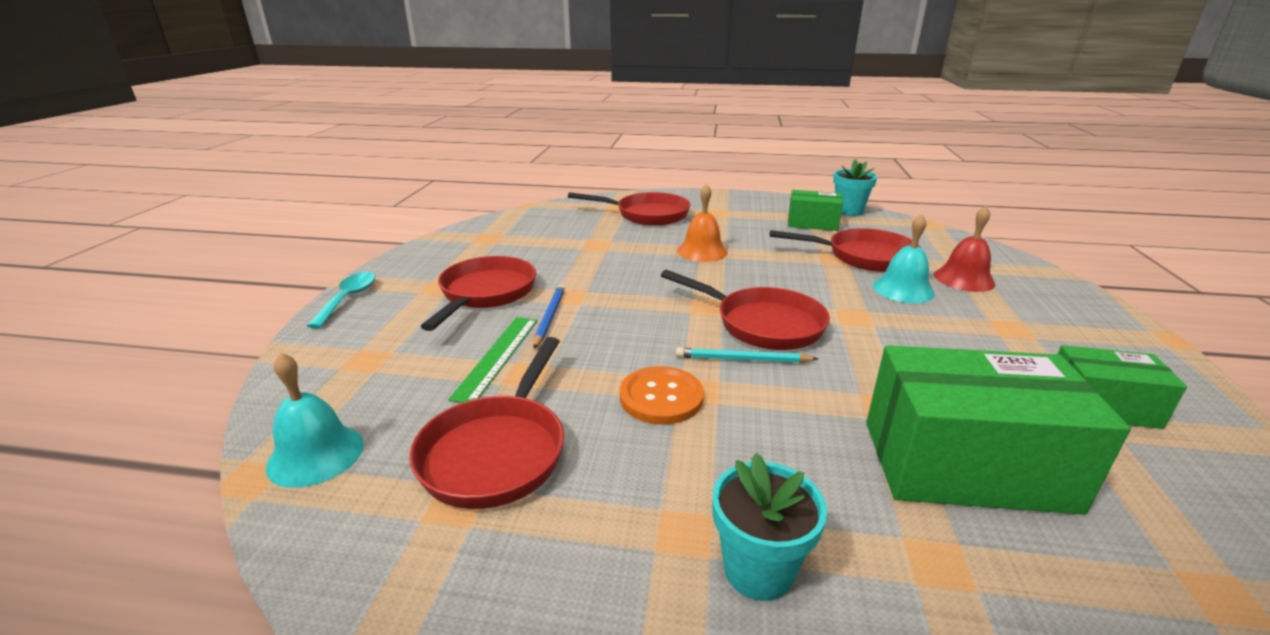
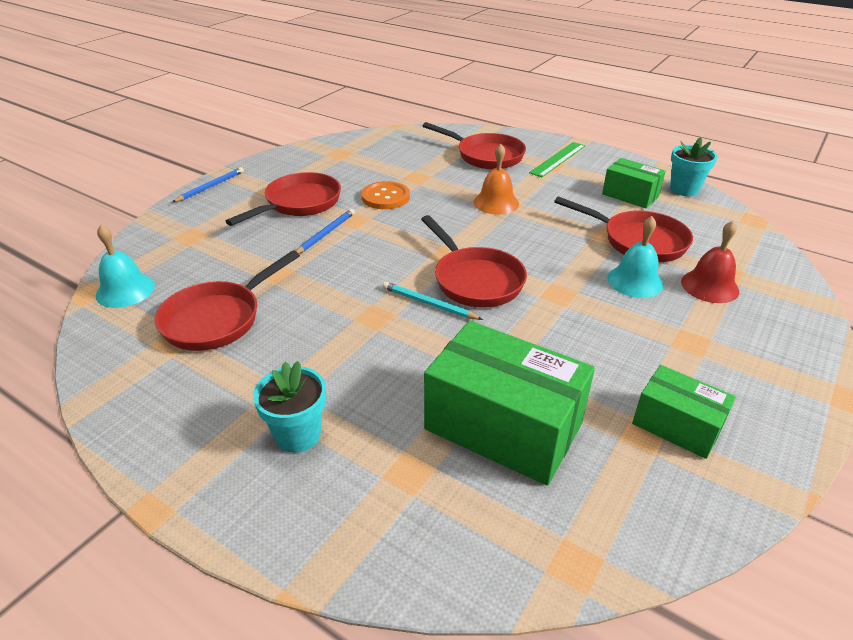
camera: 25 degrees right, 10 degrees up
turquoise spoon [307,272,376,328] -> blue pencil [172,167,244,202]
green ruler [448,317,537,403] -> green ruler moved to [529,142,585,177]
orange button [620,366,704,424] -> orange button moved to [361,181,410,209]

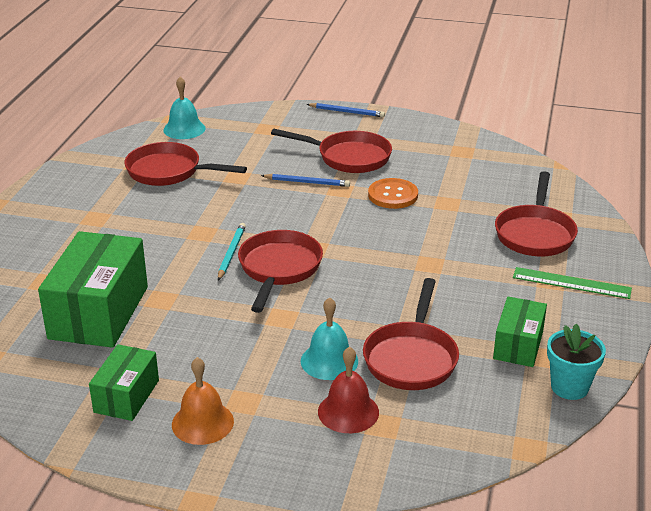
camera: 70 degrees right, 5 degrees down
turquoise flower pot [253,361,326,453] -> none
red pan [421,215,527,308] -> red pan turned 150 degrees clockwise [238,230,323,313]
orange bell [473,144,519,214] -> orange bell moved to [172,357,234,445]

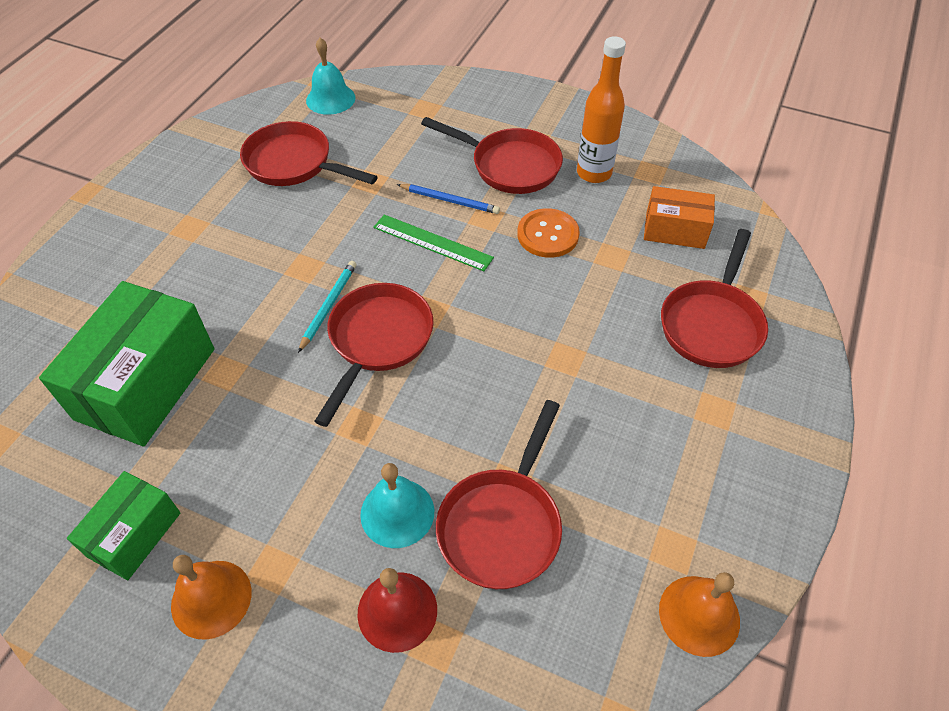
camera: 10 degrees right, 20 degrees up
blue pencil [307,103,385,117] -> none
green box [493,297,547,367] -> none
green ruler [513,267,632,299] -> green ruler moved to [373,214,494,271]
turquoise flower pot [547,324,606,400] -> orange bell [659,572,740,657]
none -> orange bottle [577,36,626,183]
none -> orange box [644,186,715,249]

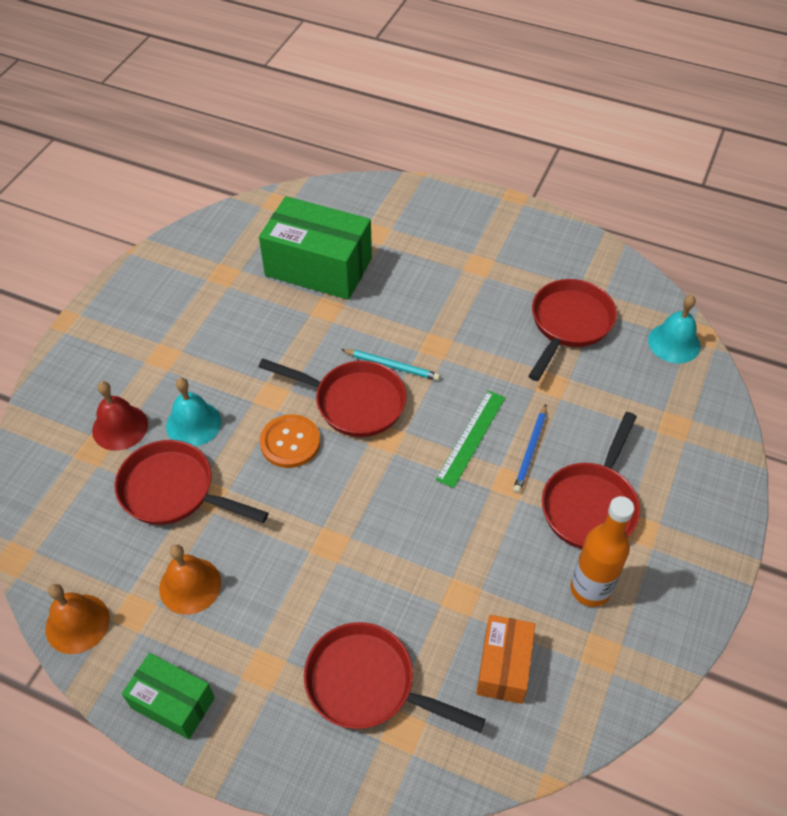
camera: 90 degrees right, 0 degrees up
green box [67,471,181,580] -> green box moved to [122,653,215,739]
orange bell [171,555,251,640] -> orange bell moved to [159,544,221,615]
orange button [517,208,580,258] -> orange button moved to [260,414,320,468]

